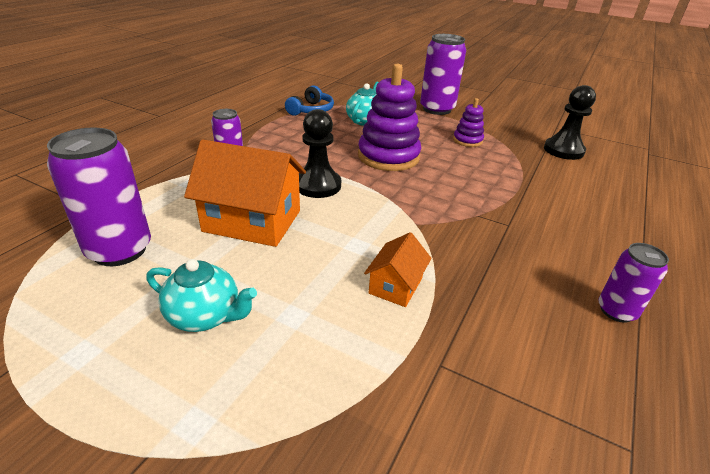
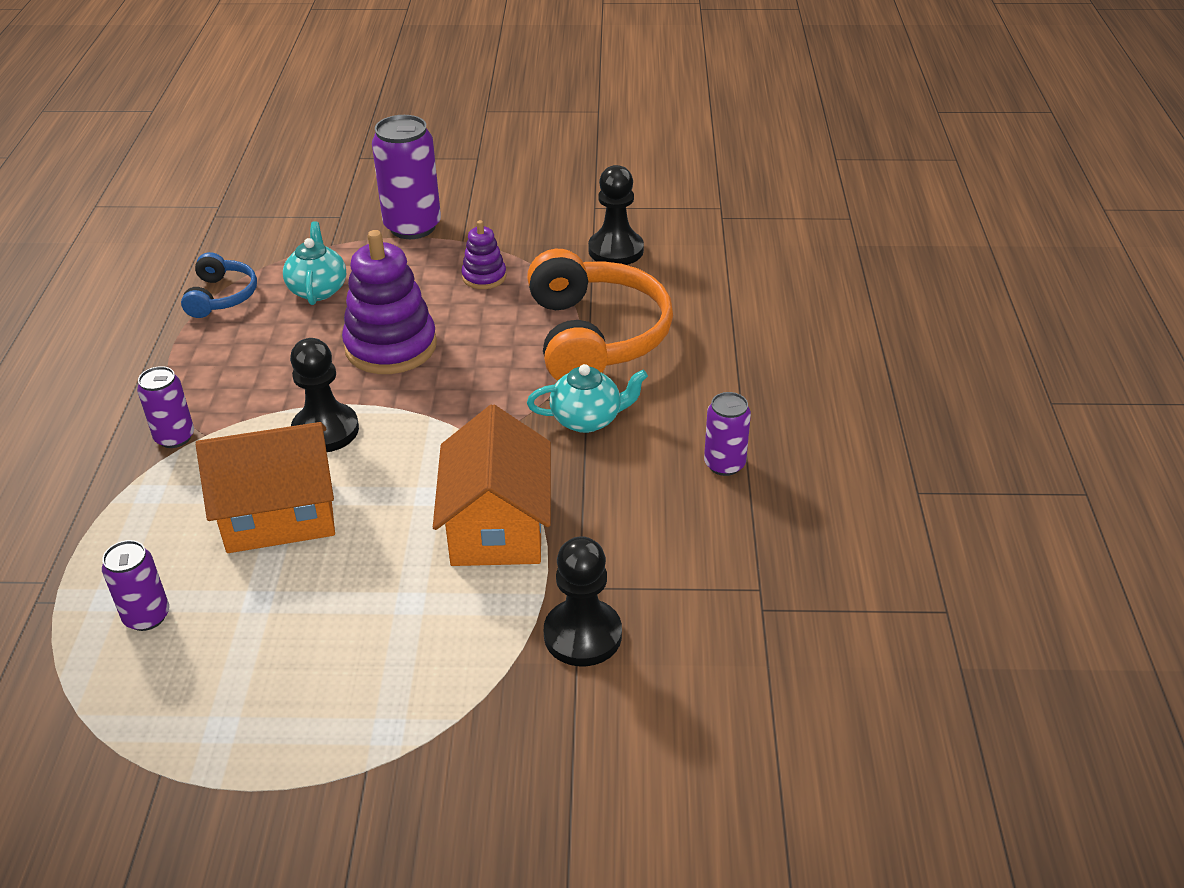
camera: 25 degrees left, 5 degrees up
purple can [47,127,151,266] -> purple can [102,540,169,631], size x0.57
turquoise teapot [146,259,257,332] -> turquoise teapot moved to [527,364,648,433]
orange house [364,232,432,307] -> orange house [433,405,551,566], size x1.91
none -> orange headphones [527,249,673,381]
none -> black pawn [544,536,622,666]

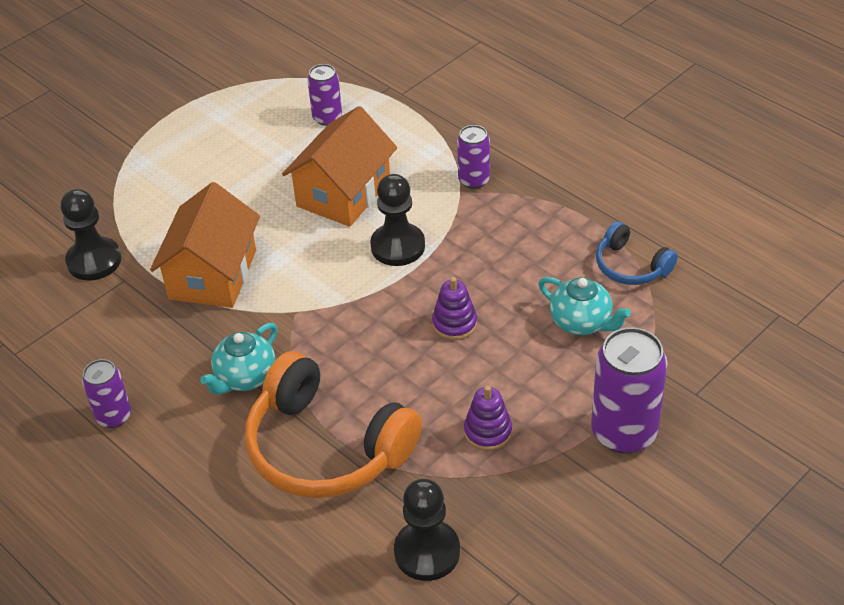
camera: 135 degrees right, 5 degrees up
purple stacking toy [342,230,437,374] -> purple stacking toy [432,277,477,340], size x0.52
orange house [433,405,551,566] -> orange house turned 60 degrees clockwise [150,182,260,308]

